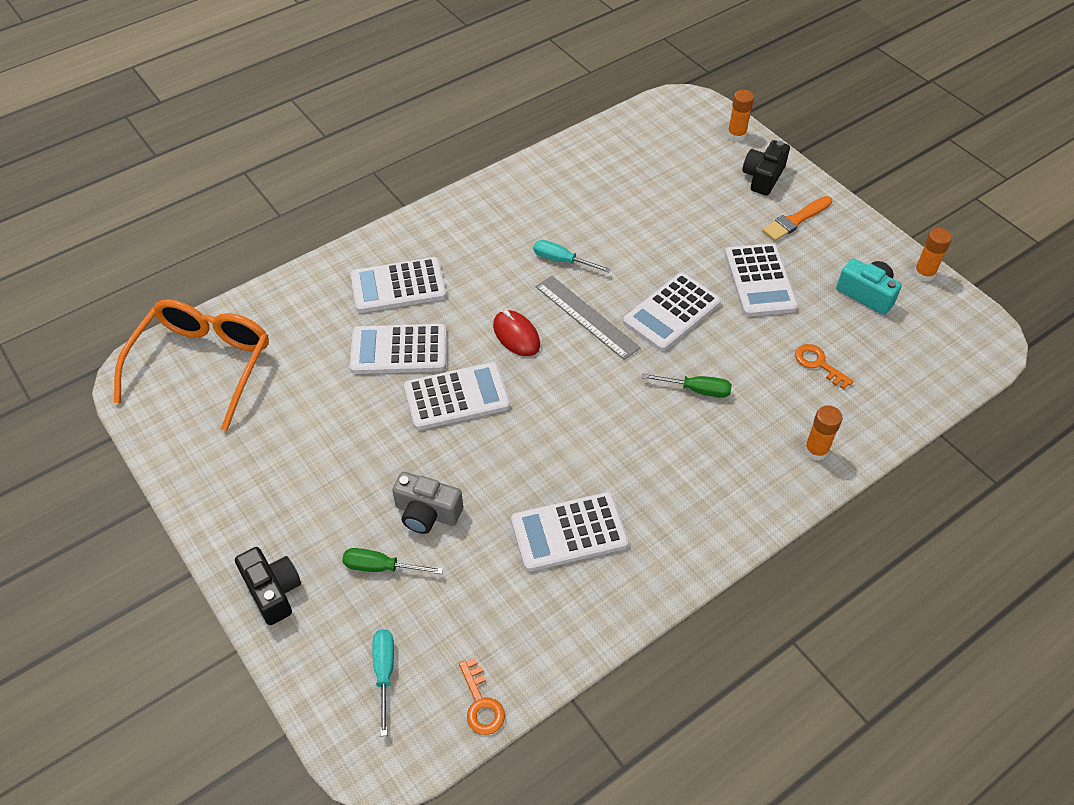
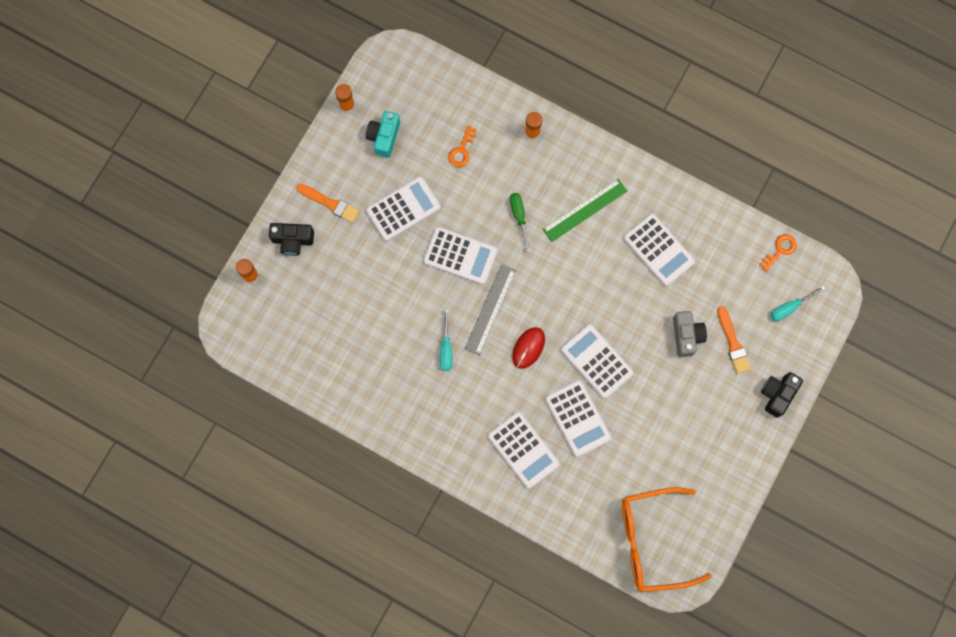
camera: 115 degrees left, 25 degrees up
green screwdriver [342,548,443,574] -> orange brush [717,306,751,374]
none -> green ruler [542,179,627,242]

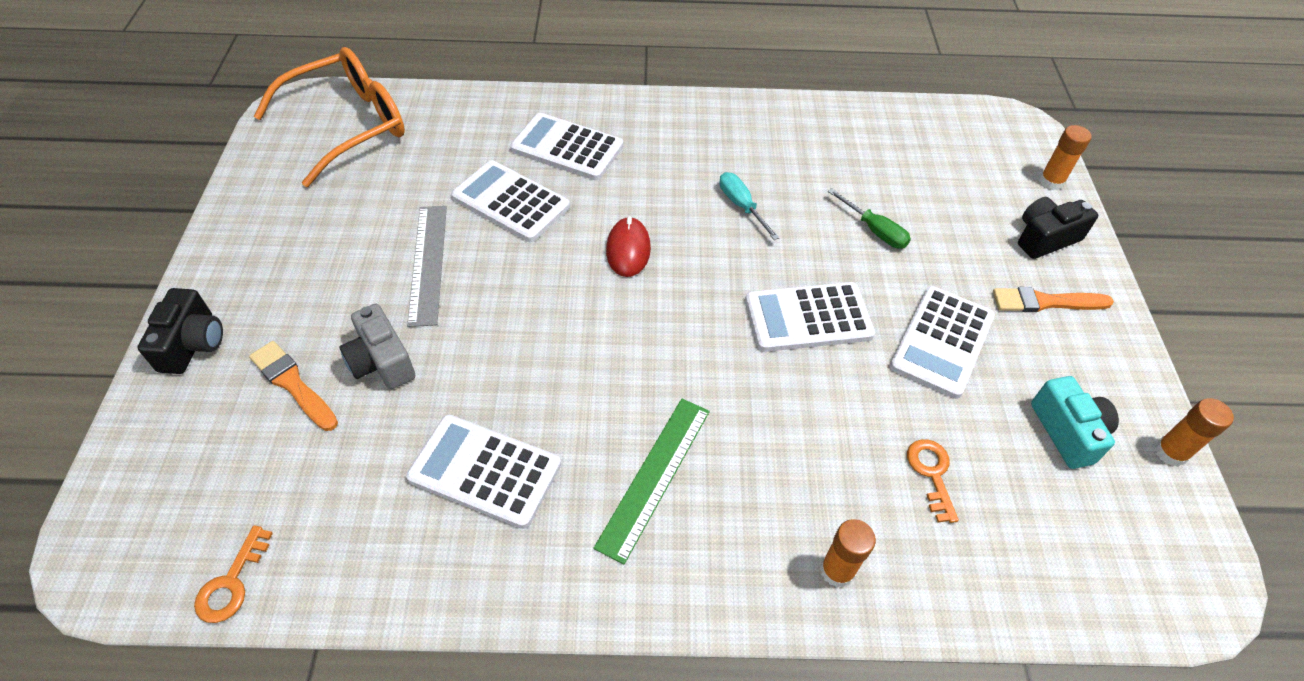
camera: 150 degrees right, 25 degrees down
grey ruler [465,264,516,356] -> grey ruler moved to [407,206,447,327]
green screwdriver [510,193,531,252] -> green screwdriver moved to [828,188,911,249]
white calculator [561,324,634,399] -> none
turquoise screwdriver [770,285,826,321] -> none

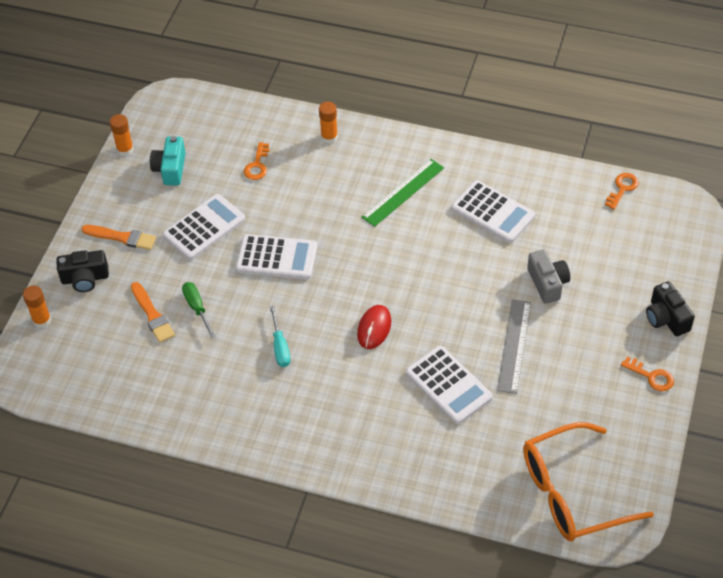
camera: 160 degrees left, 0 degrees up
black camera [137,288,223,374] -> black camera turned 45 degrees counterclockwise [646,281,695,336]
orange brush [249,341,338,431] -> orange brush moved to [131,282,175,343]
white calculator [510,113,623,180] -> none
none -> orange key [621,357,674,392]

